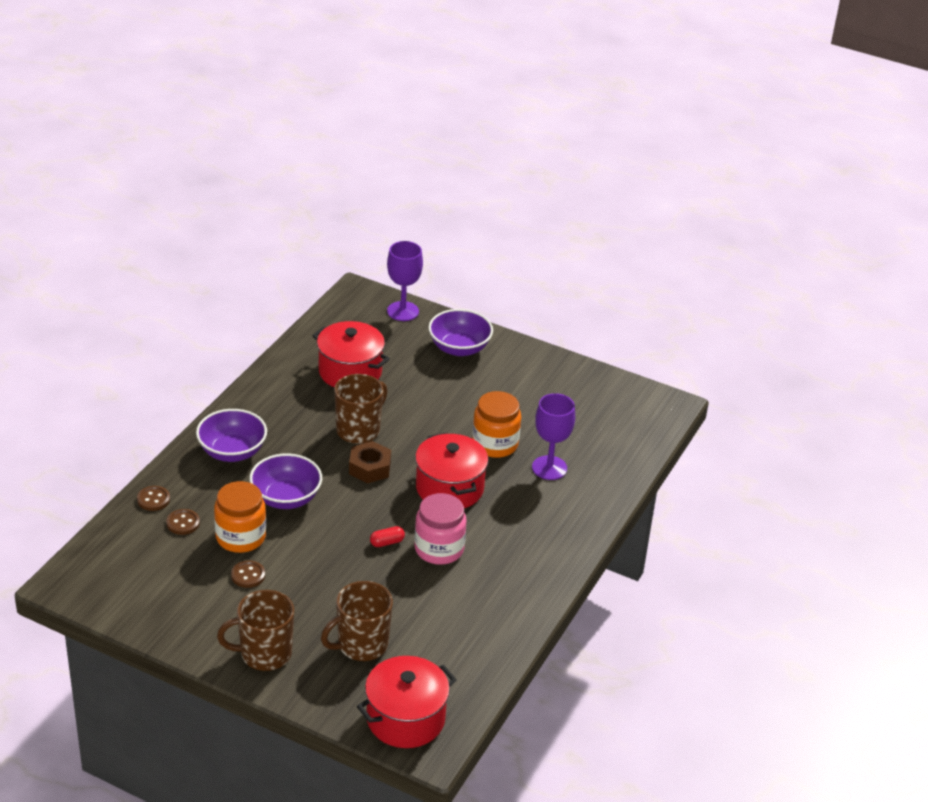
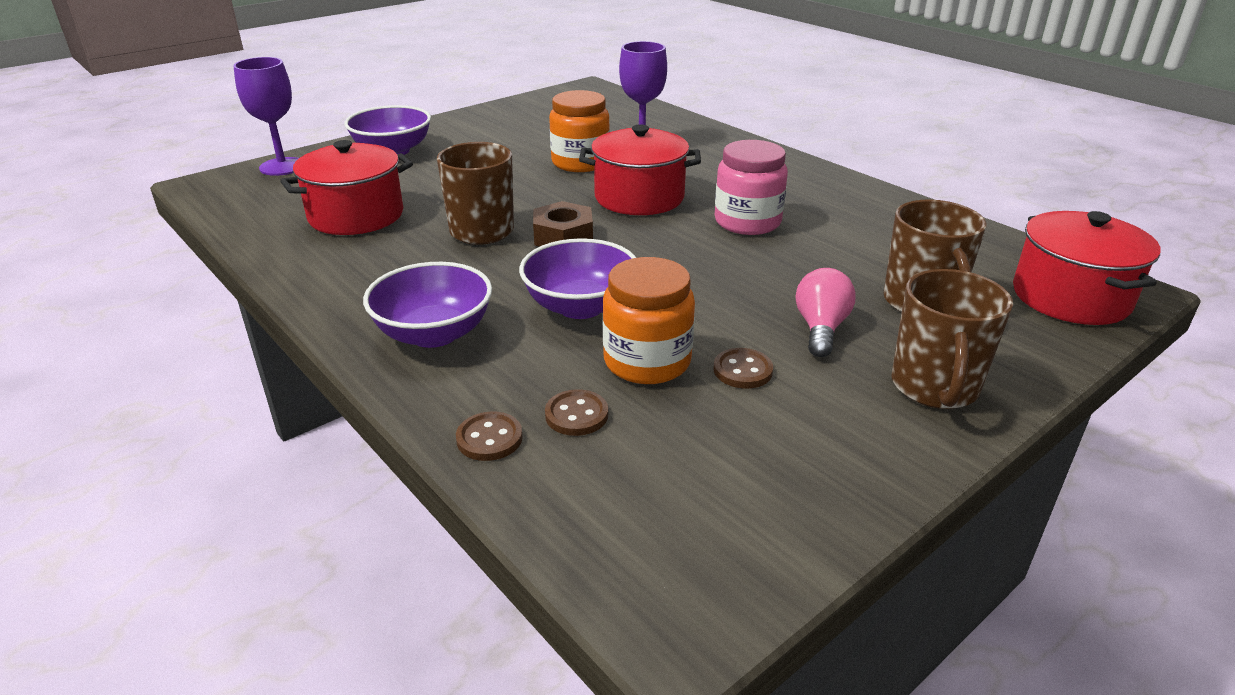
camera: 65 degrees left, 5 degrees down
red capsule [370,526,405,547] -> none
none -> pink light bulb [796,268,855,357]

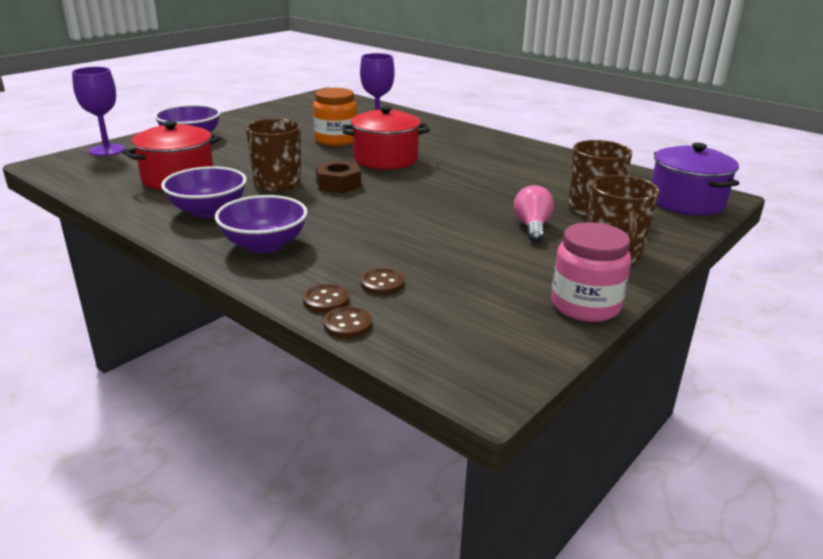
camera: 10 degrees left, 5 degrees down
purple bowl [519,238,636,319] -> purple bowl moved to [161,166,247,218]
orange jar [602,257,695,384] -> none
brown button [714,348,773,389] -> brown button moved to [323,306,372,338]
pink jar [715,140,788,235] -> pink jar moved to [551,222,631,322]
red pot [1013,211,1161,325] -> purple pot [651,143,740,216]

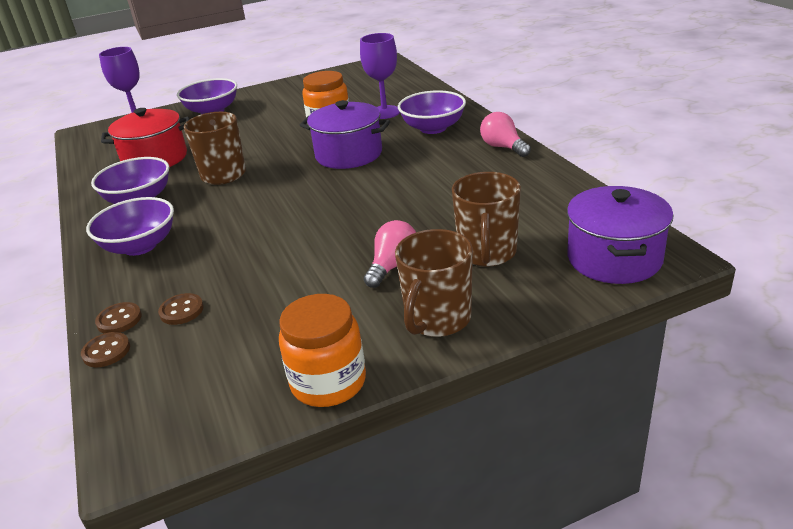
camera: 30 degrees right, 5 degrees up
brown nut [316,160,361,193] -> none
red pot [342,106,430,170] -> purple pot [300,100,390,169]
pink jar [551,222,631,322] -> orange jar [279,294,366,407]
none -> purple bowl [398,90,466,134]
none -> pink light bulb [480,112,531,157]

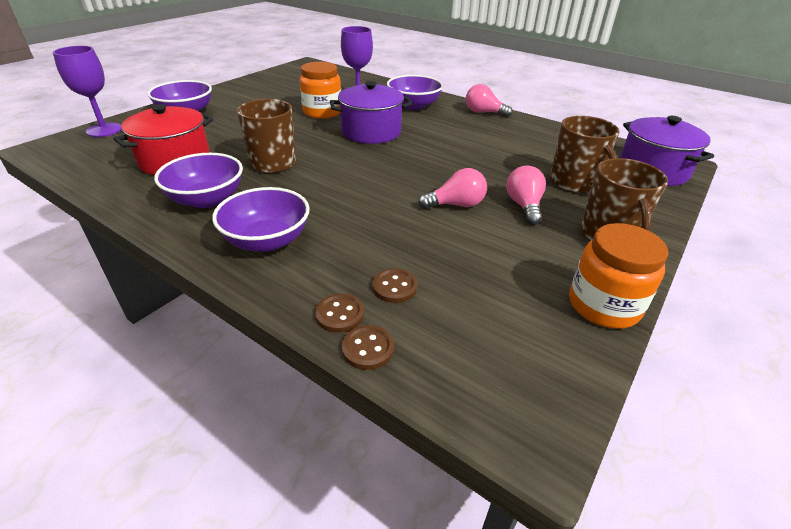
camera: 35 degrees left, 5 degrees up
none -> pink light bulb [418,168,487,209]

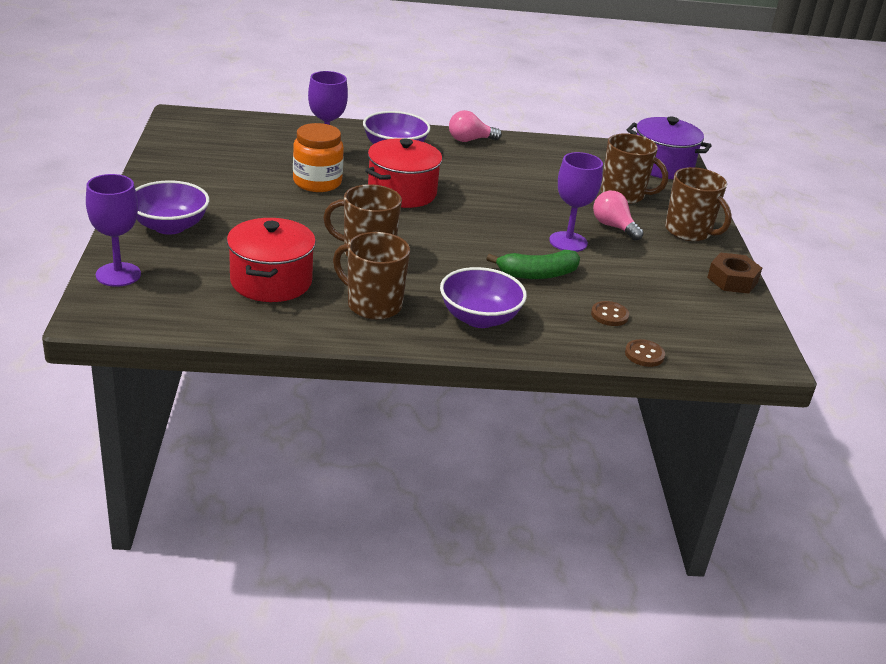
camera: 40 degrees left, 5 degrees down
purple bowl [154,153,243,208] -> brown mug [333,232,410,320]
brown button [315,293,364,333] -> none
purple pot [330,81,412,144] -> red pot [365,138,443,208]
pink light bulb [418,168,487,209] -> purple goblet [549,152,603,252]
orange jar [569,223,668,329] -> brown nut [707,253,762,293]
none -> green banana [486,250,580,279]

